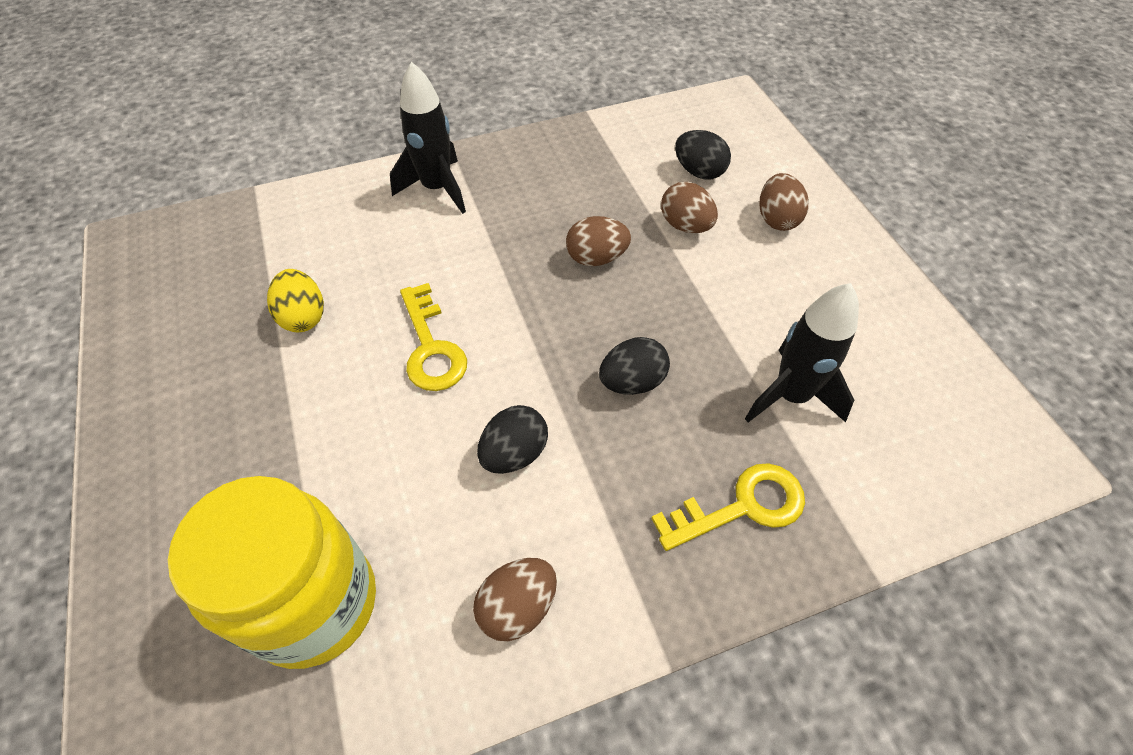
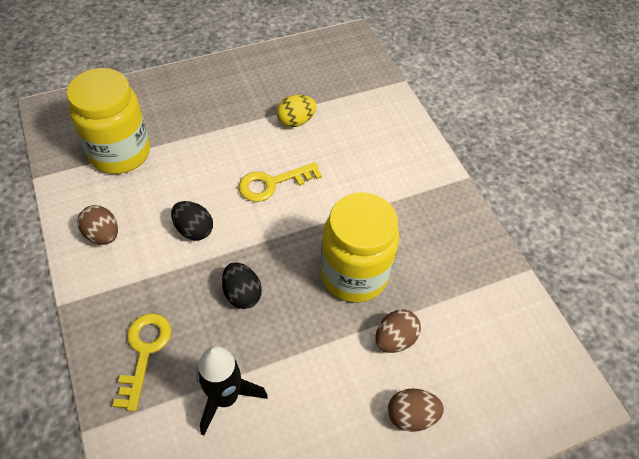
camera: 85 degrees right, 0 degrees up
black rocket [390,62,466,214] -> none
brown egg [566,216,631,266] -> yellow jar [320,192,399,303]
yellow key [651,463,805,551] -> yellow key turned 150 degrees counterclockwise [113,313,172,411]
black egg [675,130,731,179] -> none

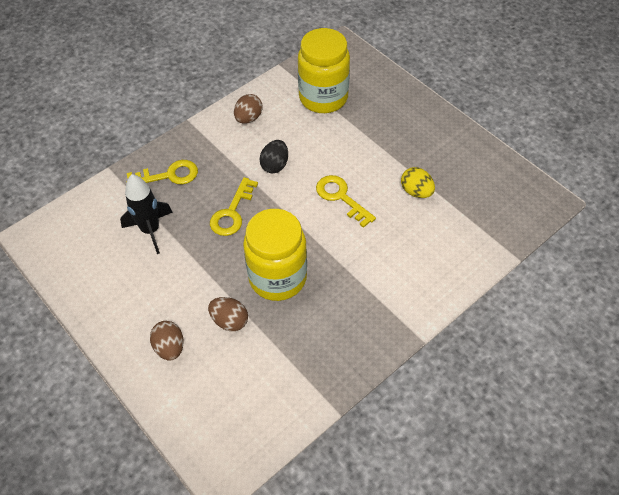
camera: 75 degrees right, 0 degrees up
black egg [222,262,262,309] -> yellow key [210,177,258,236]

